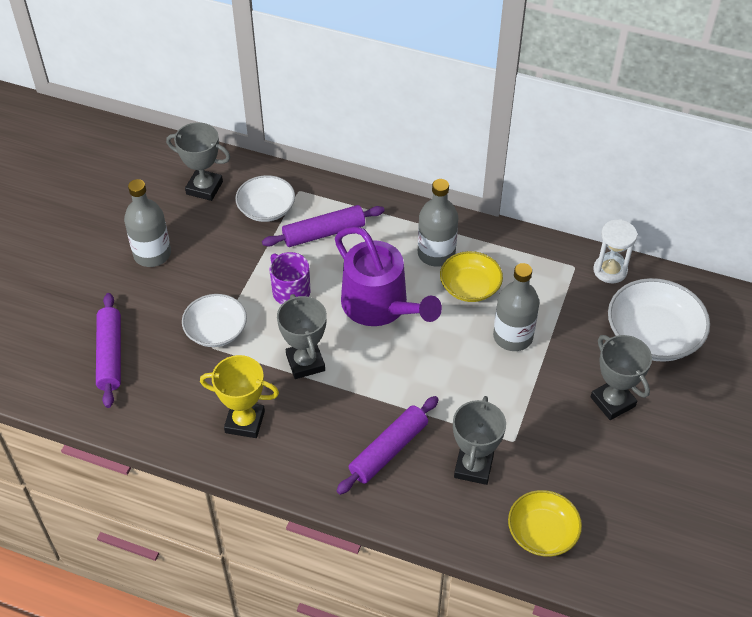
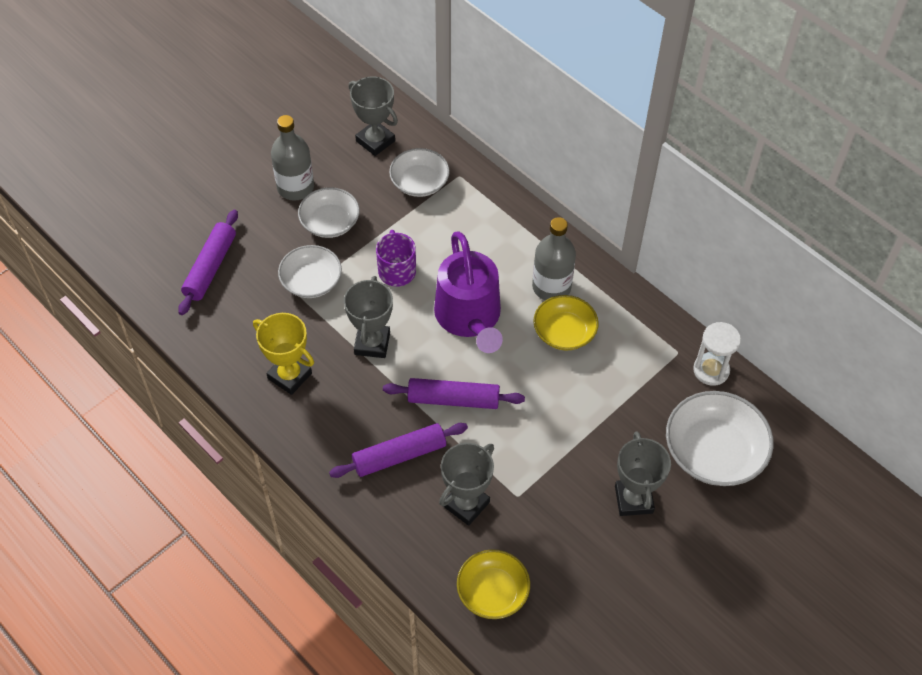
camera: 25 degrees right, 5 degrees up
purple rolling pin [262,205,385,247] -> purple rolling pin moved to [383,378,525,409]
grey bottle [493,263,540,351] -> none
none -> white bowl [298,187,360,238]

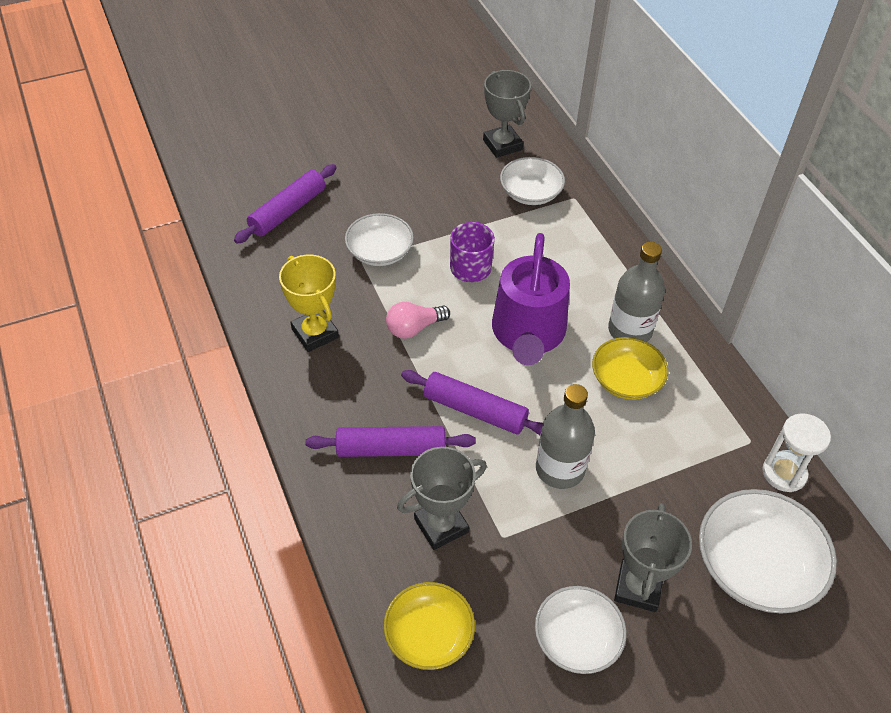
camera: 20 degrees right, 5 degrees down
grey bottle [271,115,314,201] -> grey bottle moved to [536,384,595,489]
white bowl [298,187,360,238] -> white bowl moved to [535,586,626,674]
grey trophy [344,276,393,358] -> pink light bulb [386,302,450,339]

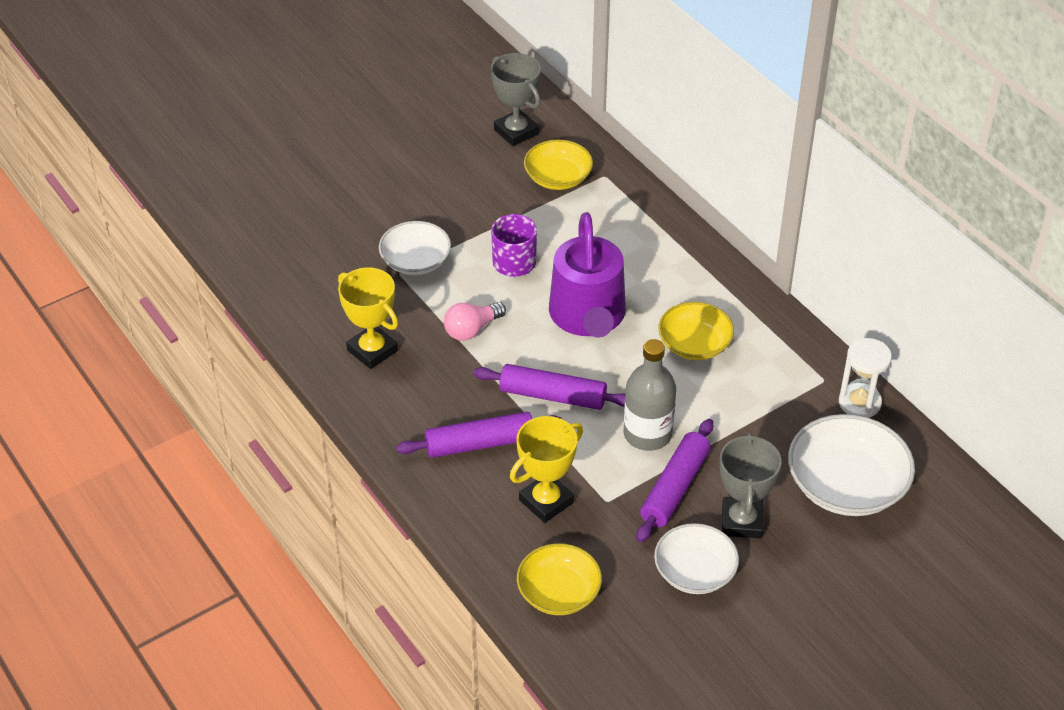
camera: 10 degrees left, 5 degrees down
purple rolling pin [234,164,337,244] -> purple rolling pin moved to [636,419,713,543]
grey trophy [397,447,487,550] -> yellow trophy [510,416,583,523]
white bowl [500,157,565,205] -> yellow bowl [524,140,593,190]
grey bottle [608,241,665,342] -> none

